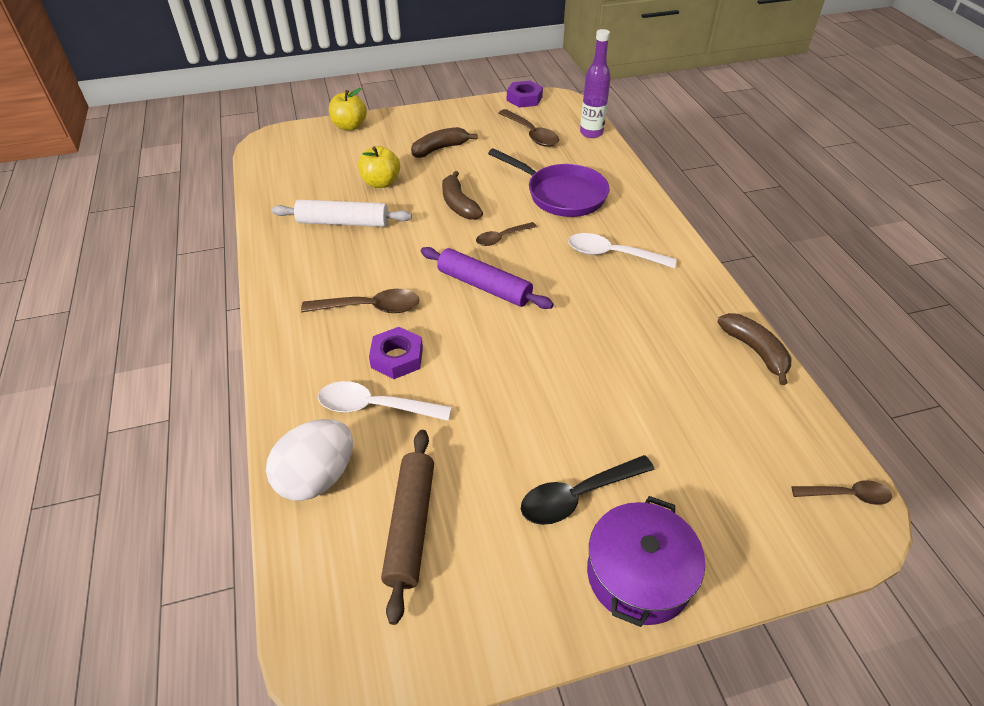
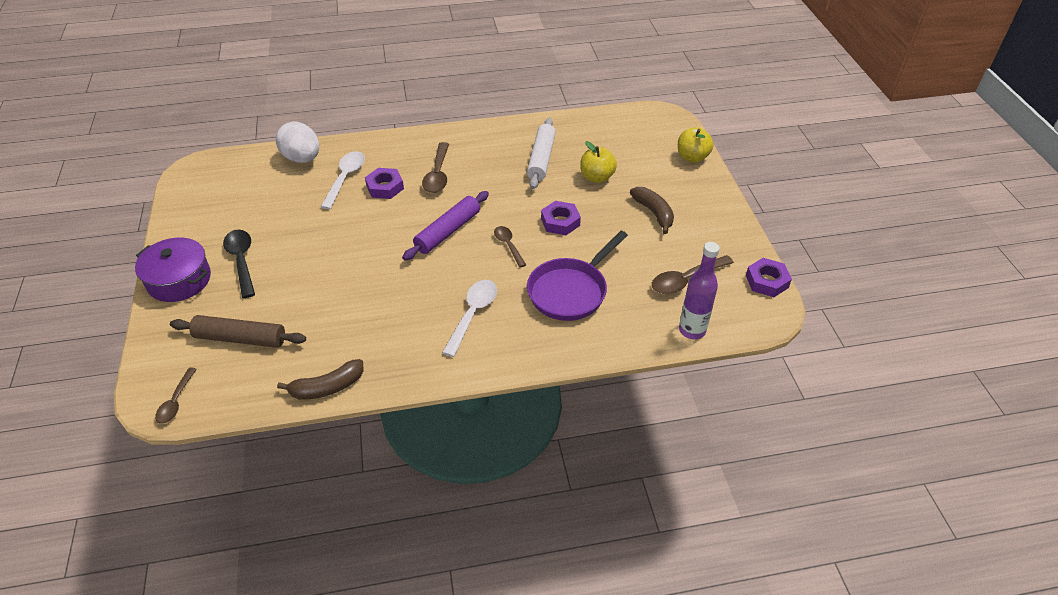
camera: 95 degrees right, 0 degrees up
brown rolling pin [381,430,434,625] -> brown rolling pin moved to [170,315,306,348]
brown banana [442,171,483,220] -> purple nut [541,201,581,235]

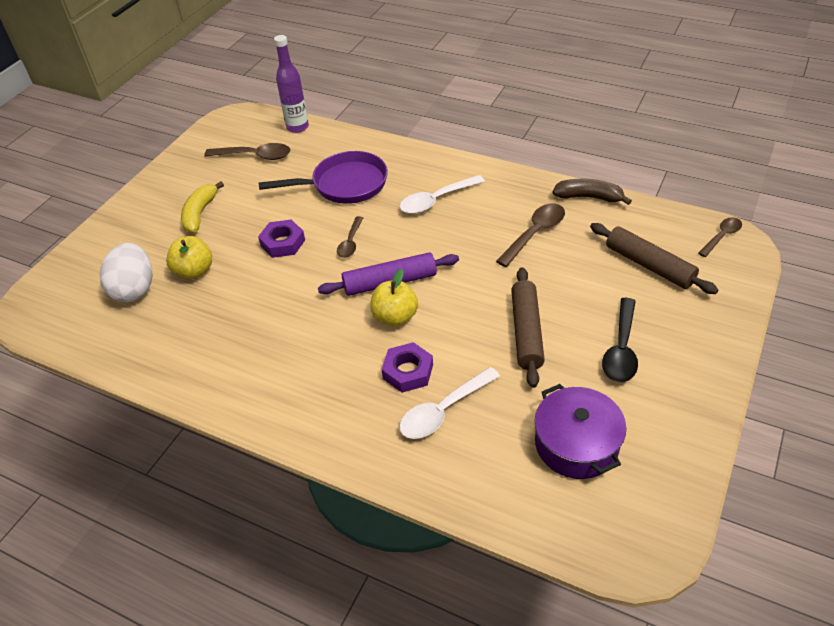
camera: 140 degrees left, 0 degrees up
purple pot [135,237,211,302] -> purple pot moved to [535,384,626,479]
white egg [276,122,319,163] -> white egg moved to [100,243,152,302]
brown spoon [422,142,449,193] -> brown spoon moved to [496,204,565,267]
white rolling pin [527,118,556,189] -> none
brown banana [630,187,674,234] -> yellow banana [181,181,224,233]
yellow apple [678,127,714,163] -> yellow apple moved to [370,269,418,327]
purple nut [746,258,792,297] -> none
none -> brown rolling pin [511,267,545,388]

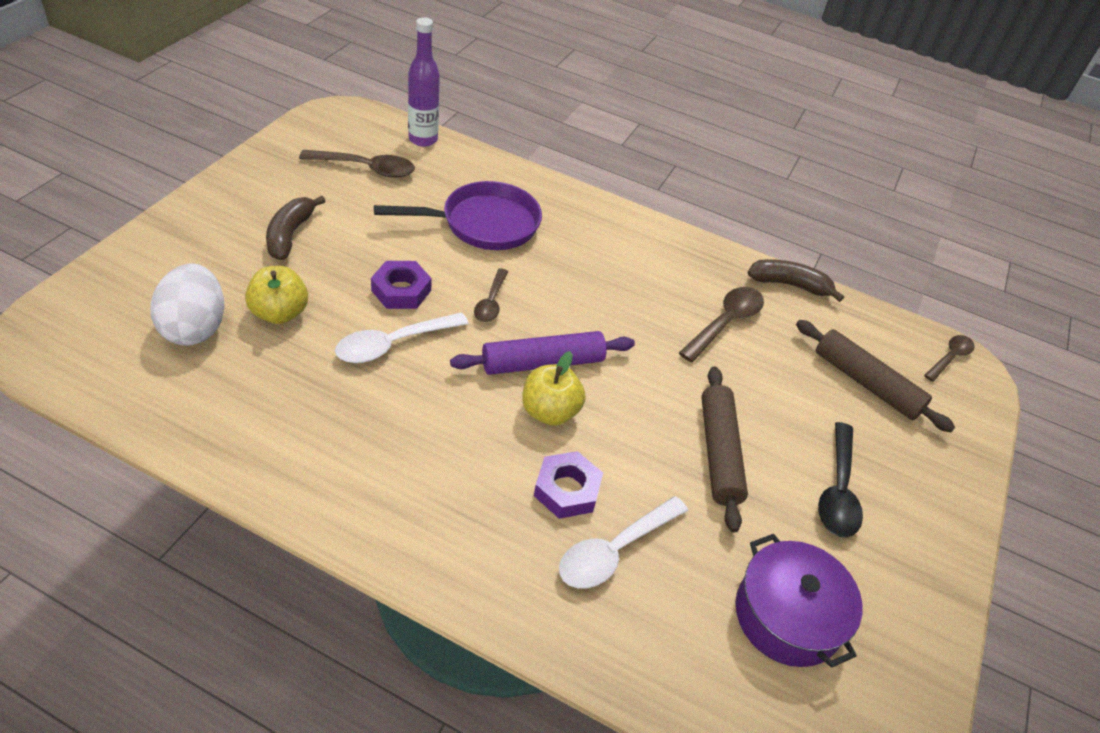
camera: 10 degrees left, 0 degrees up
yellow banana [181,181,224,233] -> brown banana [266,196,325,260]
white spoon [400,175,485,214] -> white spoon moved to [335,312,469,363]

